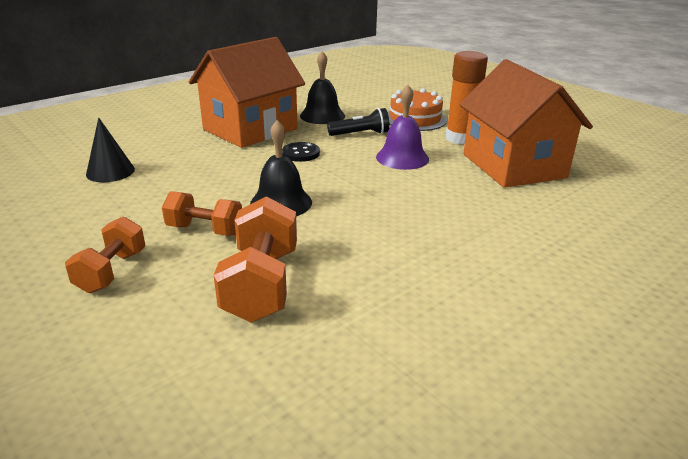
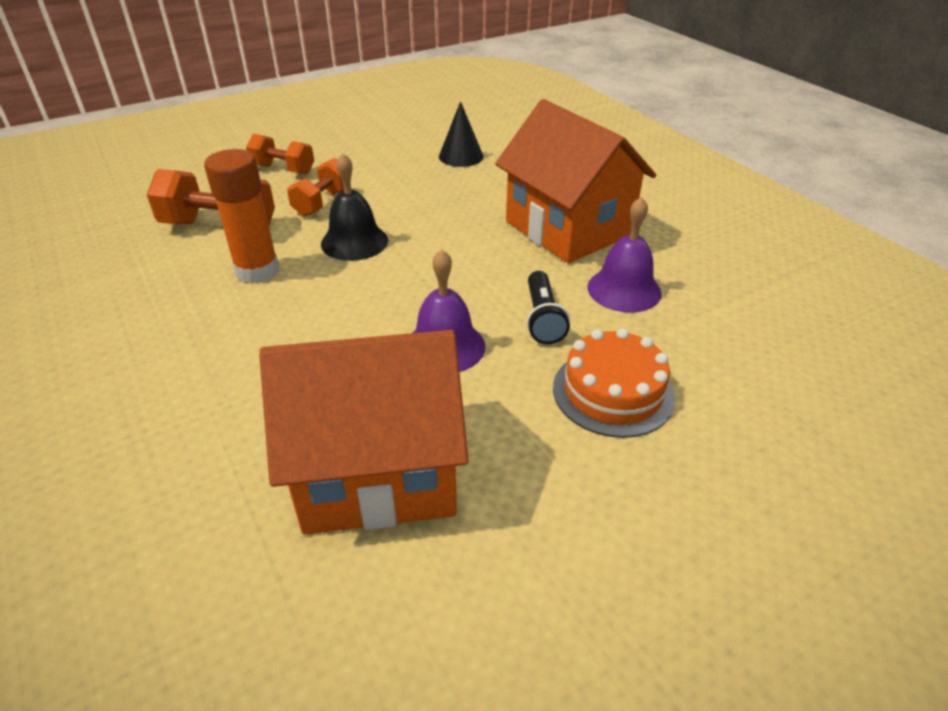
camera: 100 degrees right, 10 degrees up
black button [282,142,320,162] -> none
black bell [300,51,345,124] -> purple bell [587,196,662,313]
orange glue stick [446,51,488,144] -> orange glue stick moved to [204,149,279,284]

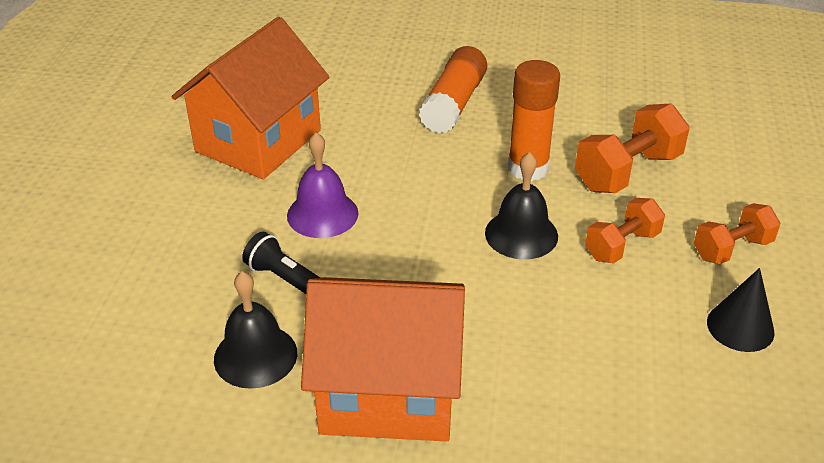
camera: 130 degrees right, 0 degrees up
orange dumbbell [287,158,344,216] -> orange dumbbell turned 75 degrees clockwise [585,198,665,263]
black cone [439,101,483,167] -> black cone moved to [707,268,775,352]
orange cake [553,328,675,438] -> none
purple bell [587,196,662,313] -> black bell [214,271,297,389]
none -> orange glue stick [419,46,487,133]

